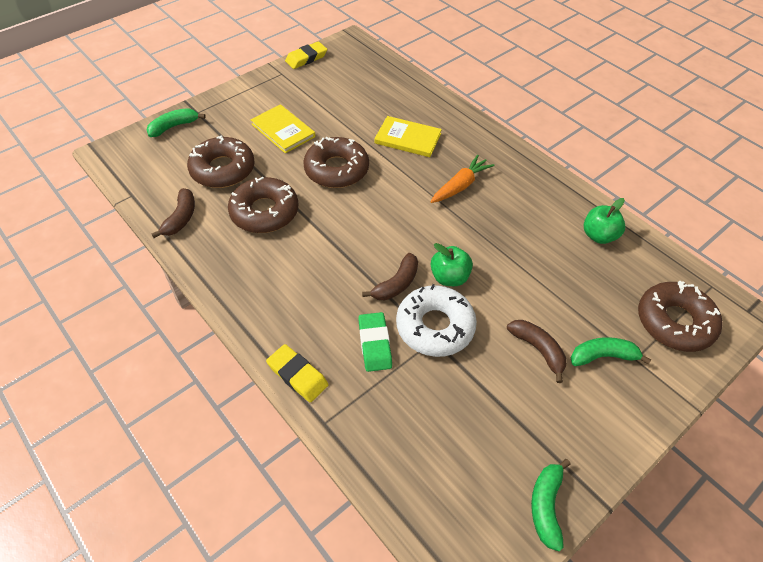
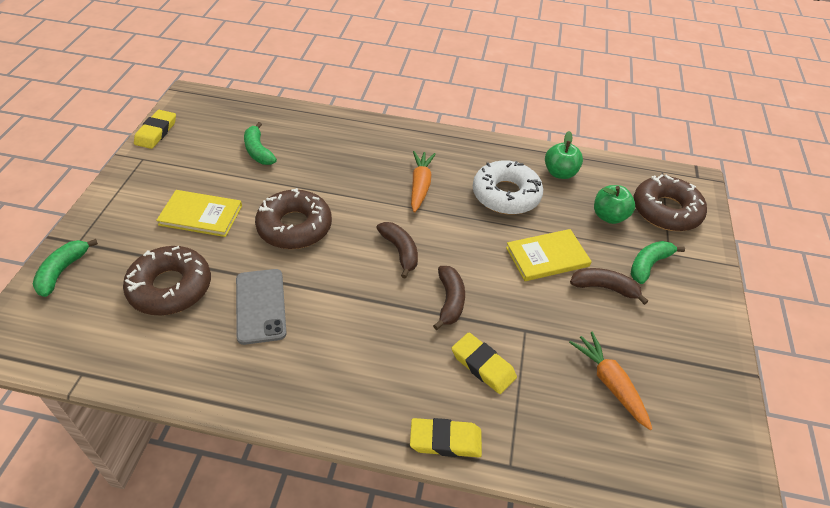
camera: 40 degrees left, 5 degrees down
brown banana [152,188,195,238] -> brown banana moved to [376,222,418,279]
brown donut [228,177,299,233] -> grey phone [236,269,286,345]
green eraser [358,312,392,372] -> yellow eraser [452,333,517,394]
yellow book [375,116,442,157] -> yellow book moved to [506,229,592,281]
white donut [396,284,477,357] -> white donut moved to [473,160,543,214]
green apple [431,243,473,286] -> green apple moved to [594,185,635,224]
green banana [531,459,571,551] -> green banana moved to [244,122,277,165]
none -> orange carrot [569,331,652,430]

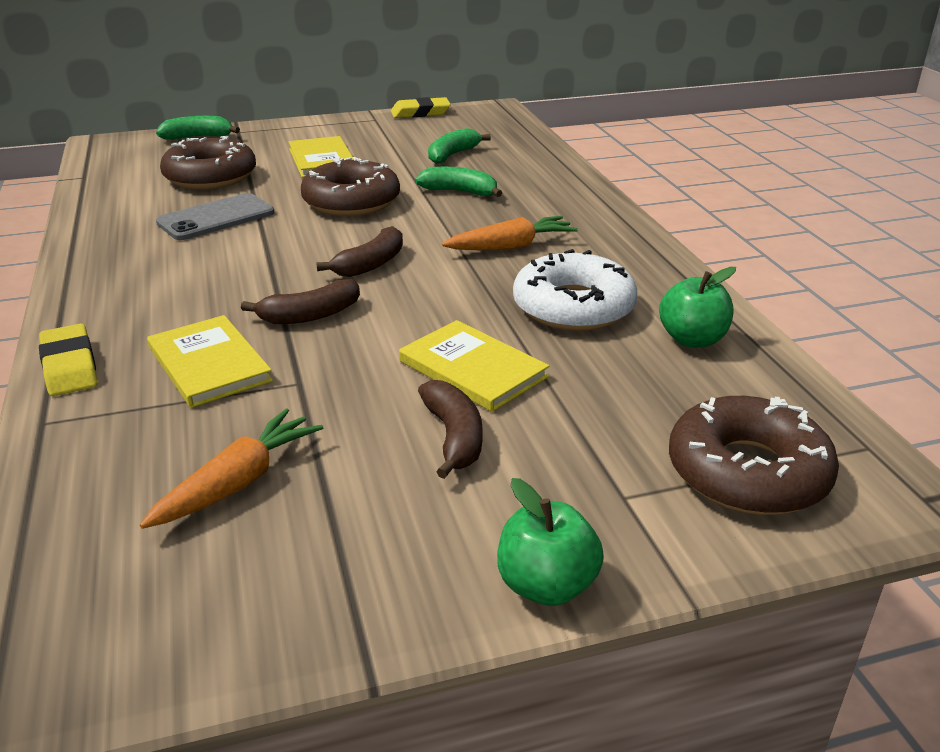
camera: 65 degrees right, 15 degrees down
yellow eraser [452,333,517,394] -> yellow book [147,315,273,408]
green apple [594,185,635,224] -> green apple moved to [497,478,604,606]
green banana [631,241,685,284] -> green banana moved to [415,167,502,197]

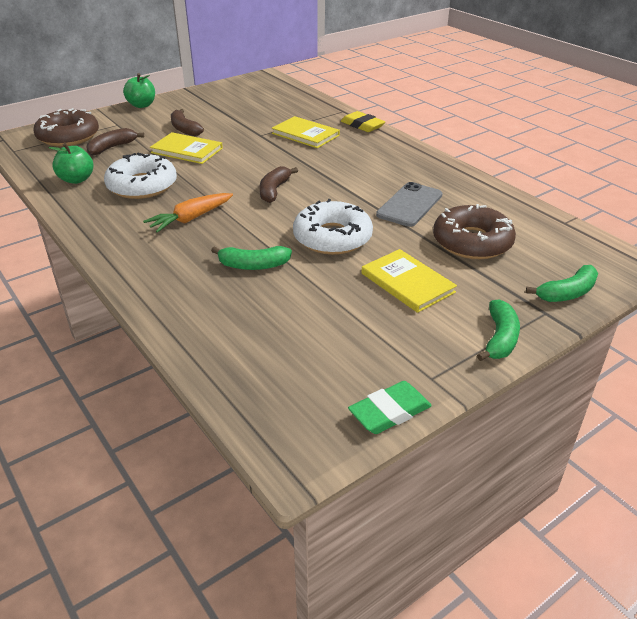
camera: 160 degrees right, 5 degrees up
orange carrot [140,408,323,529] -> none
brown banana [241,279,360,324] -> brown banana moved to [87,128,144,156]
brown donut [301,157,400,216] -> white donut [293,199,373,255]
yellow eraser [391,97,451,118] -> green eraser [348,381,432,434]
green banana [428,128,491,164] -> green banana moved to [477,299,520,361]

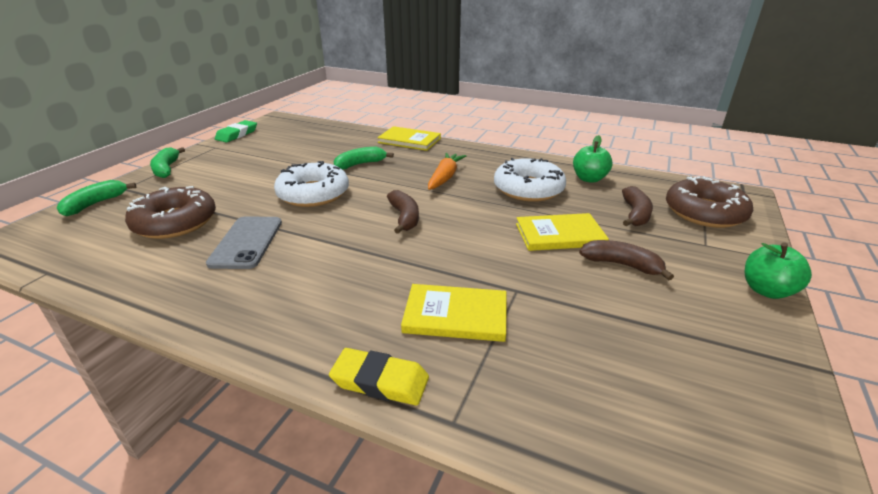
camera: 150 degrees right, 5 degrees down
yellow book [361,249,457,313] -> yellow book moved to [377,126,441,151]

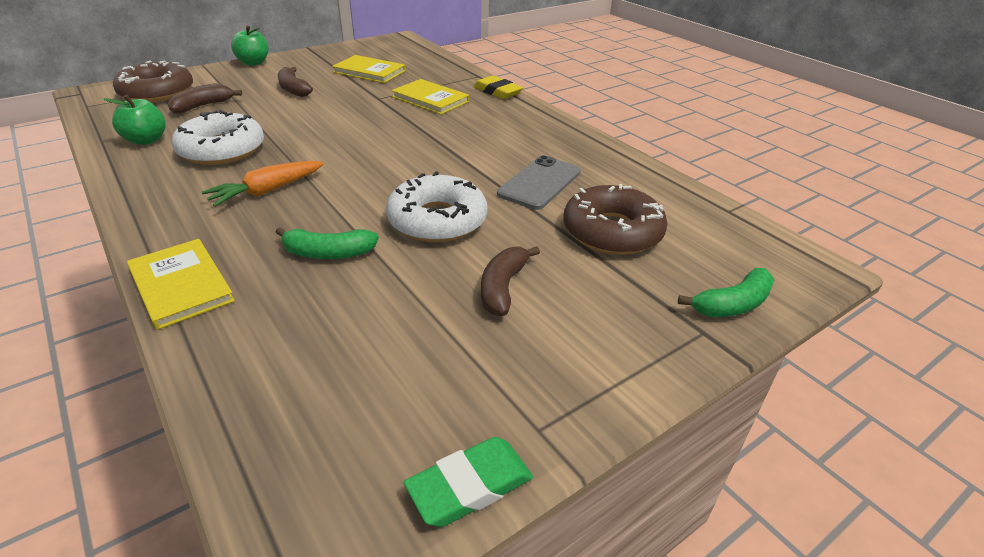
camera: 150 degrees left, 5 degrees up
green banana [150,147,185,178] -> none
brown banana [387,190,419,234] -> brown banana moved to [481,246,540,316]
yellow book [516,213,609,251] -> yellow book moved to [332,55,406,83]

